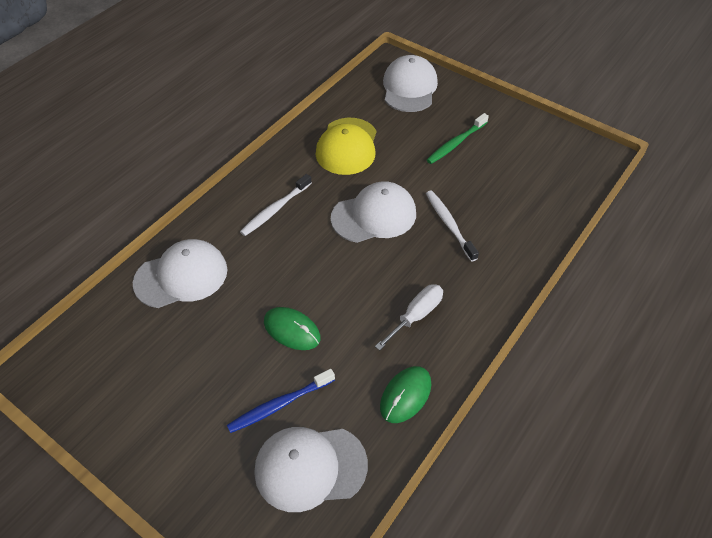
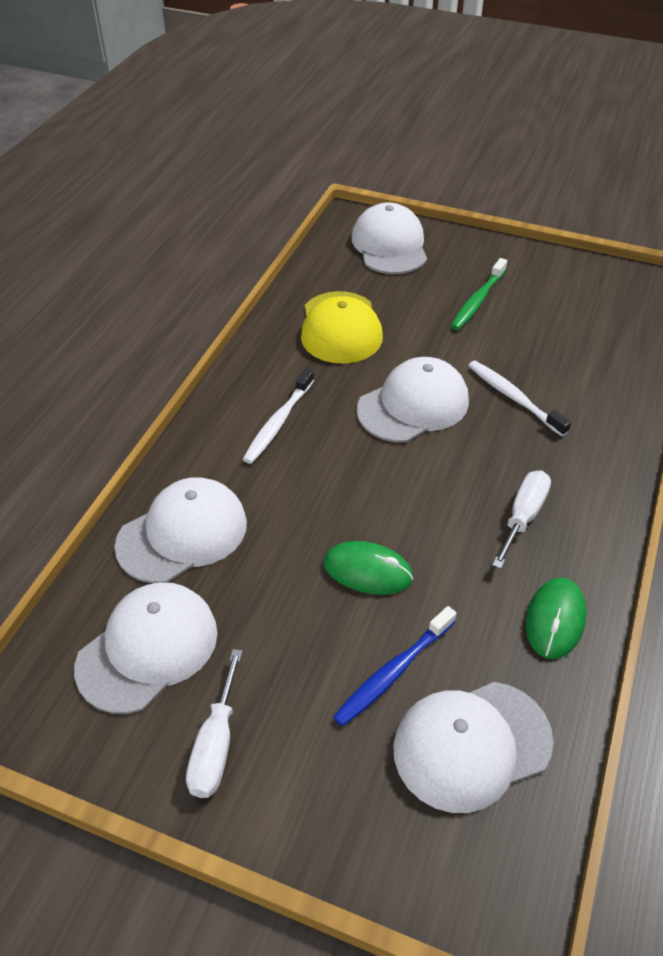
camera: 15 degrees left, 5 degrees down
none -> white cap [74,582,217,714]
none -> white screwdriver [186,649,242,798]

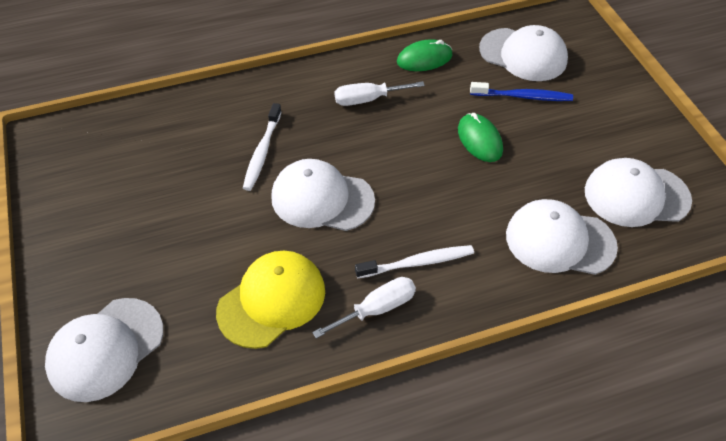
camera: 130 degrees left, 5 degrees up
white screwdriver [186,649,242,798] -> white screwdriver moved to [312,277,416,338]
green toothbrush [451,258,507,330] -> none

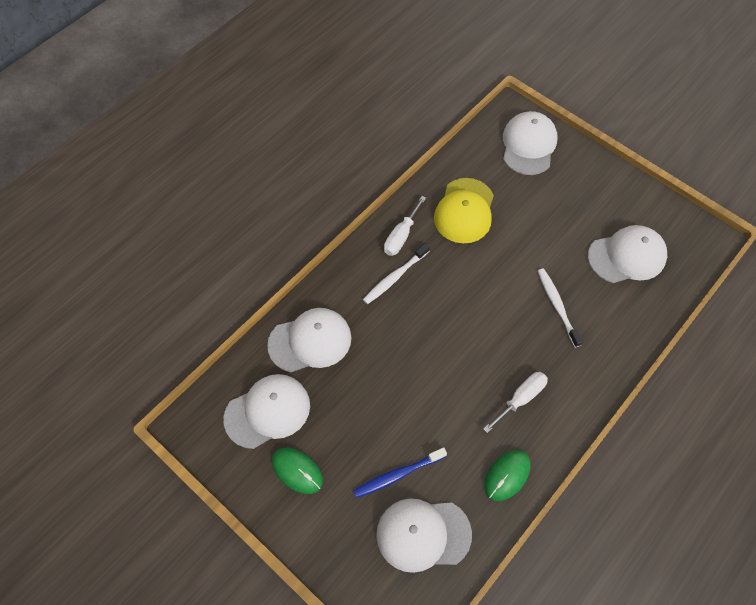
camera: 150 degrees right, 10 degrees up
white cap [271,159,375,231] -> white cap moved to [588,225,667,283]
green mouse [458,113,503,162] -> green mouse moved to [272,448,323,494]

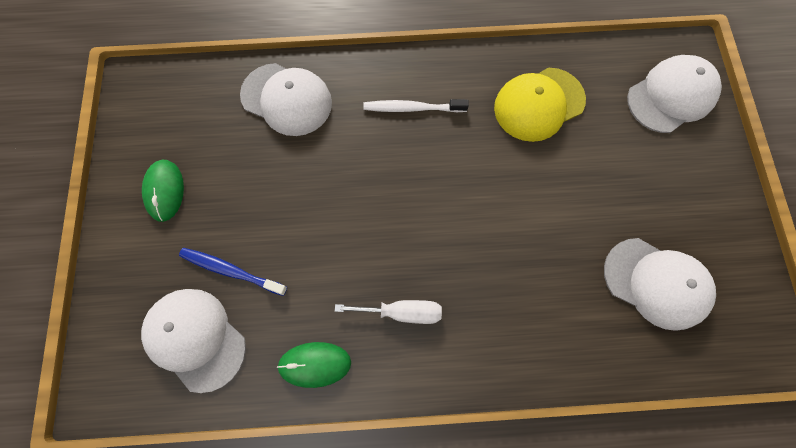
camera: 45 degrees right, 10 degrees up
white cap [223,374,310,449] -> none
white screwdriver [384,196,426,256] -> none
white toothbrush [538,268,583,347] -> none

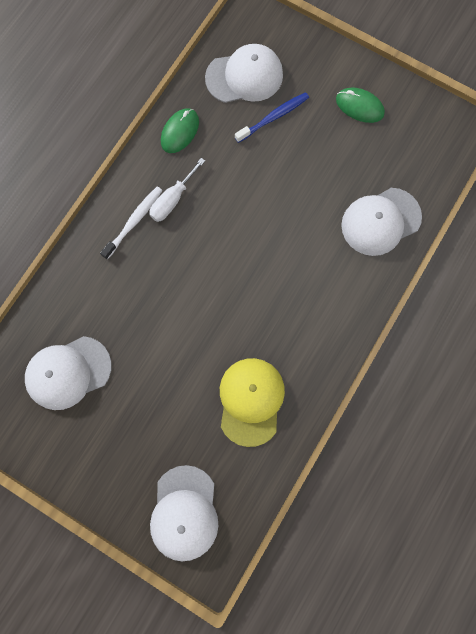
camera: 125 degrees right, 5 degrees up
white toothbrush [363,99,469,112] -> white toothbrush moved to [100,186,163,259]

